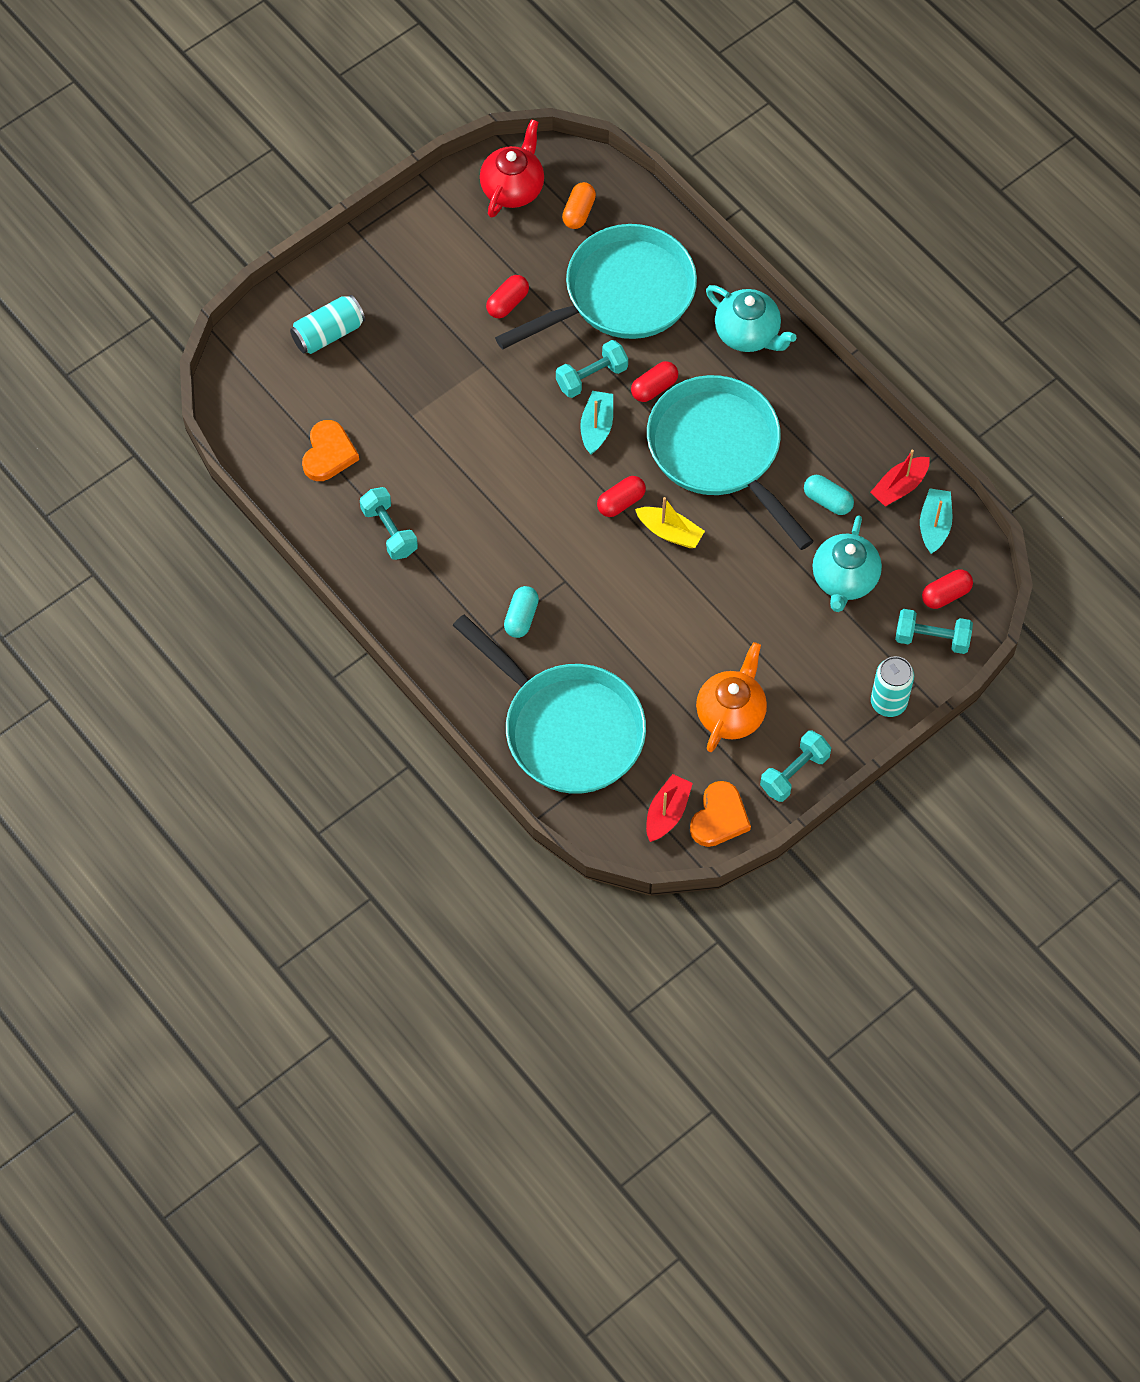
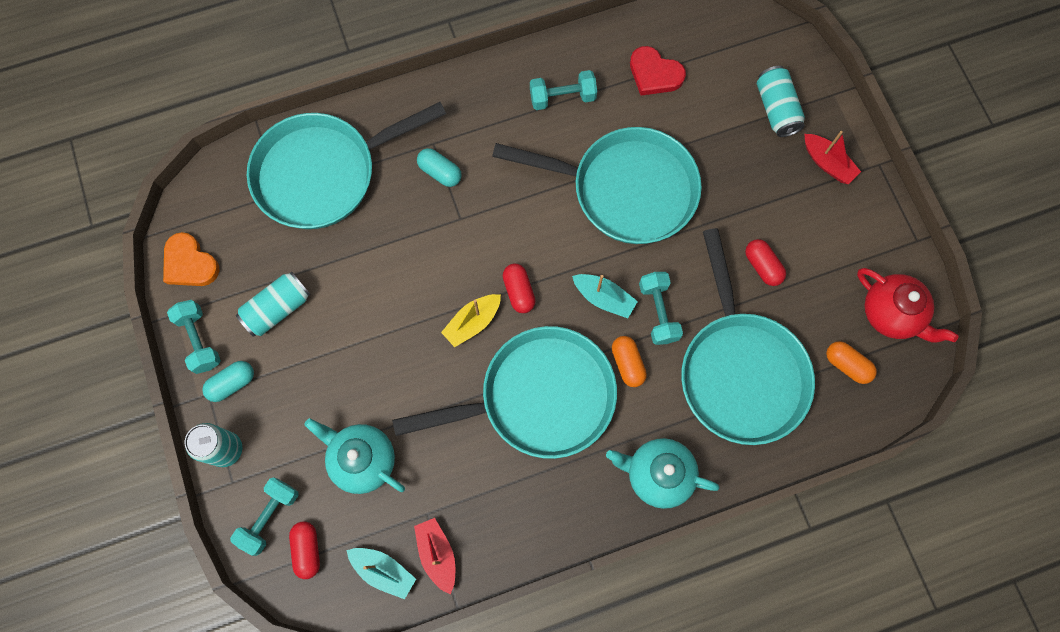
camera: 110 degrees right, 10 degrees up
orange heart [302,420,359,481] -> red heart [630,46,686,96]
red capsule [631,361,678,402] -> orange capsule [612,336,647,387]
red boat [646,774,693,842] -> red boat moved to [804,131,861,184]
orange teapot [696,642,767,752] -> turquoise can [236,272,311,337]
turquoise teapot [706,285,797,352] -> turquoise teapot turned 45 degrees clockwise [606,438,720,509]
turquoise capsule [804,475,854,515] -> turquoise capsule moved to [202,361,254,402]
none -> turquoise pan [492,127,702,244]

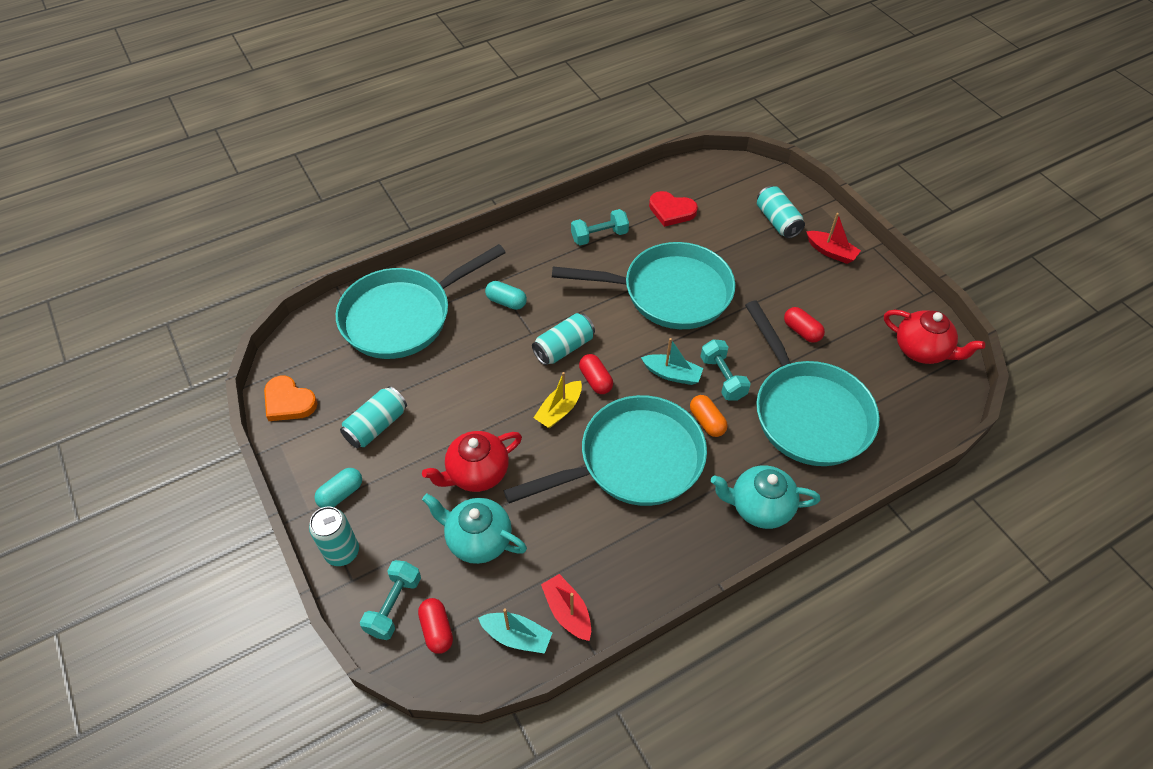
camera: 10 degrees left, 20 degrees down
turquoise dumbbell [167,300,221,374] -> none
orange capsule [826,341,877,384] -> none
none -> red teapot [422,431,522,492]
none -> turquoise can [532,313,595,365]

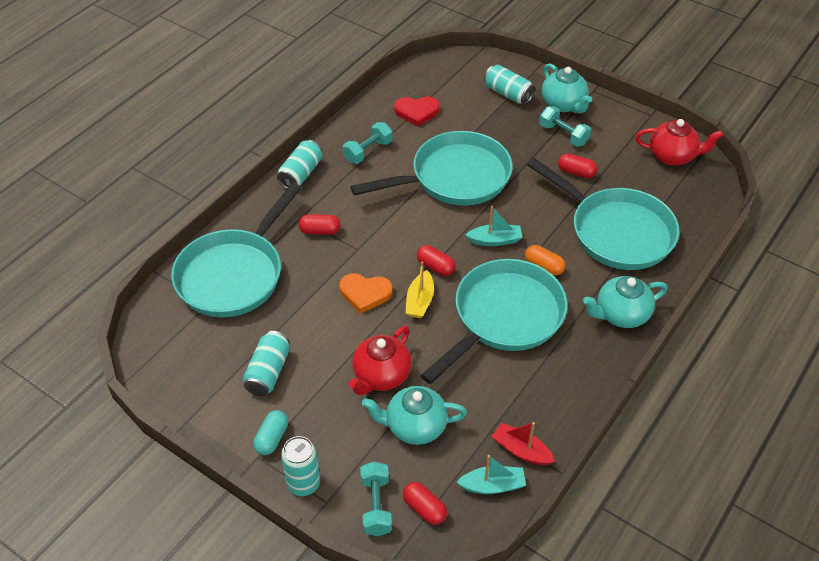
camera: 25 degrees left, 5 degrees down
orange heart [264,376,318,421] -> orange heart moved to [339,273,392,314]
turquoise capsule [485,281,527,310] -> red capsule [299,214,341,235]
turquoise can [532,313,595,365] -> turquoise can moved to [277,140,322,189]
turquoise dumbbell [700,339,751,401] -> turquoise dumbbell moved to [539,106,591,146]
red boat [806,213,861,264] -> turquoise teapot [542,63,592,113]

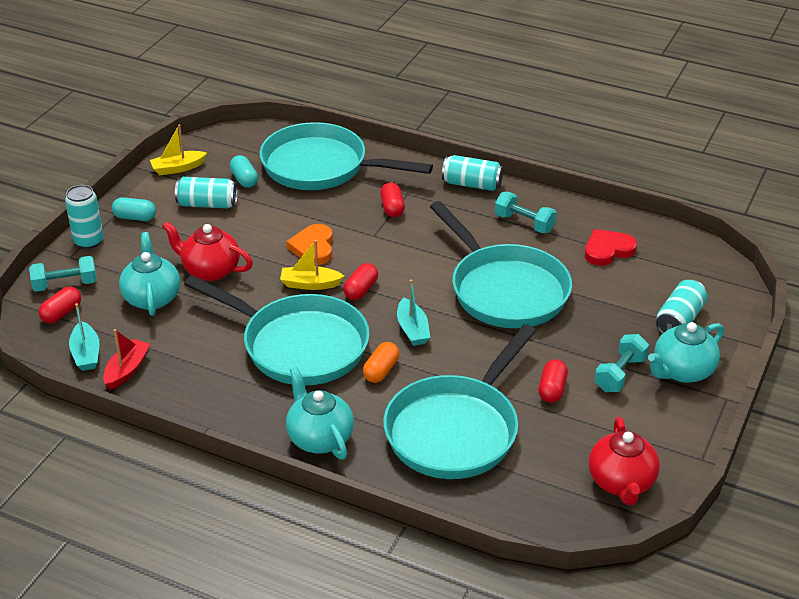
camera: 80 degrees right, 10 degrees down
red heart [394,96,440,127] -> red heart turned 75 degrees clockwise [585,229,637,266]
none -> yellow boat [150,124,207,175]
none -> turquoise capsule [230,155,258,188]

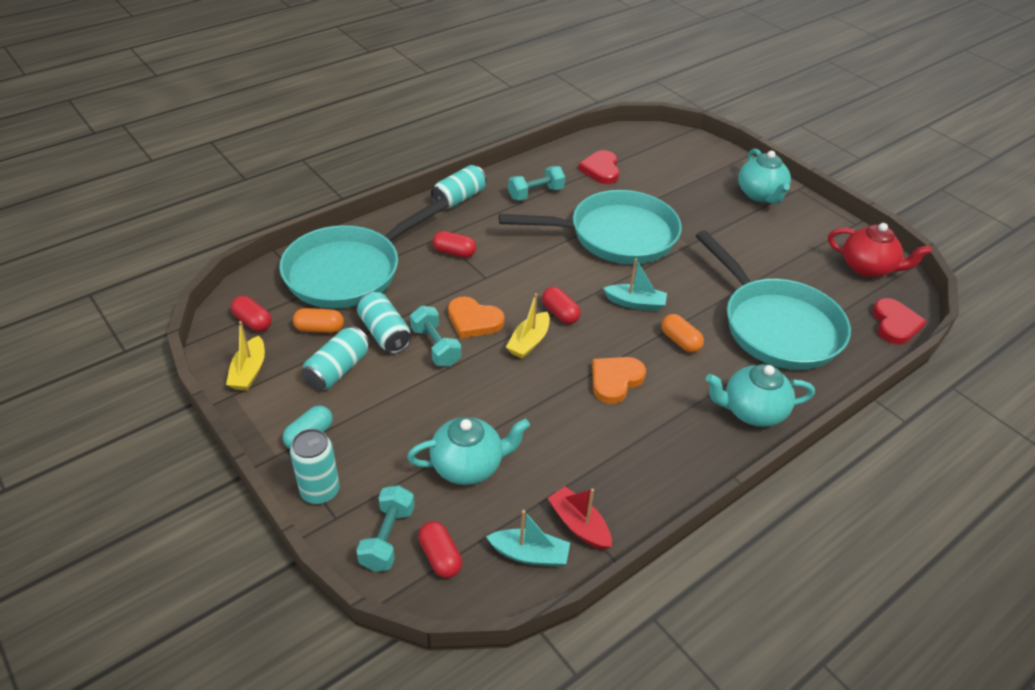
camera: 65 degrees left, 5 degrees up
turquoise teapot [119,232,180,316] -> turquoise teapot turned 150 degrees clockwise [407,417,530,485]
red teapot [162,221,253,281] -> none
turquoise pan [184,275,370,385] -> orange heart [592,357,646,404]
turquoise capsule [230,155,258,188] -> orange capsule [293,308,344,333]
red capsule [539,359,568,403] -> red capsule moved to [231,296,272,332]
turquoise dumbbell [594,334,649,392] -> turquoise dumbbell moved to [410,306,461,367]
turquoise can [656,280,708,334] -> turquoise can moved to [357,292,412,354]
none -> red heart [873,298,926,345]

